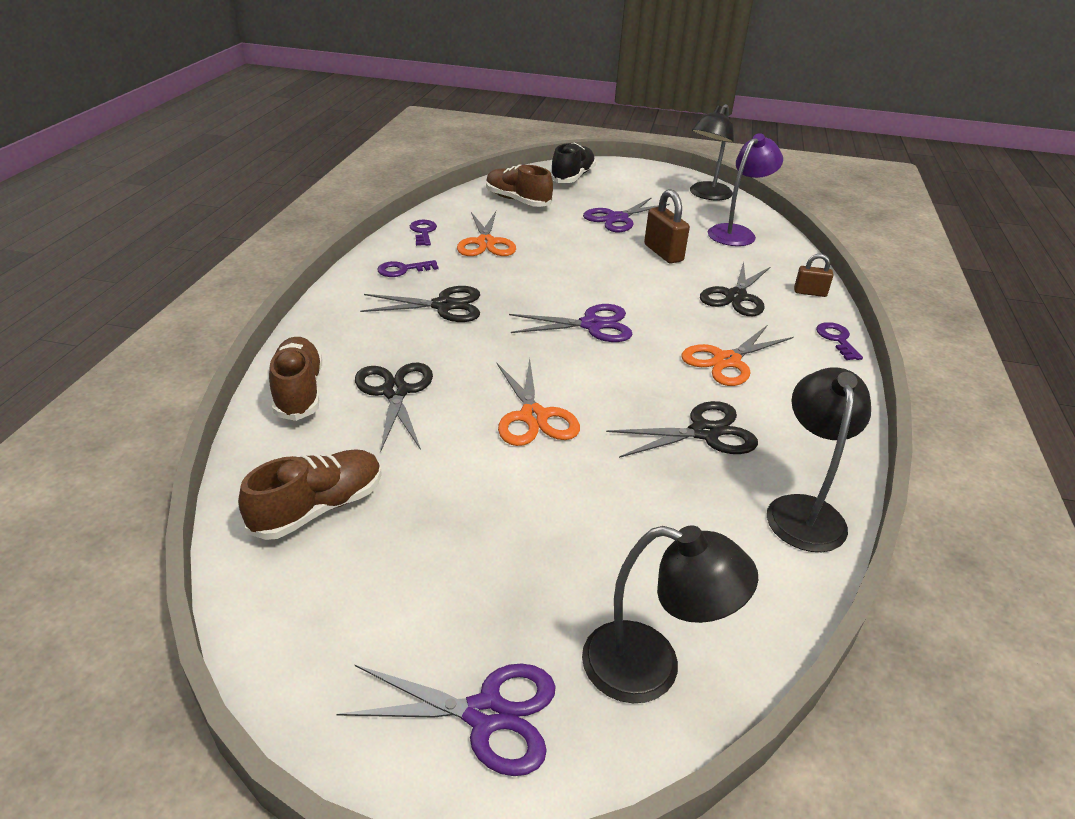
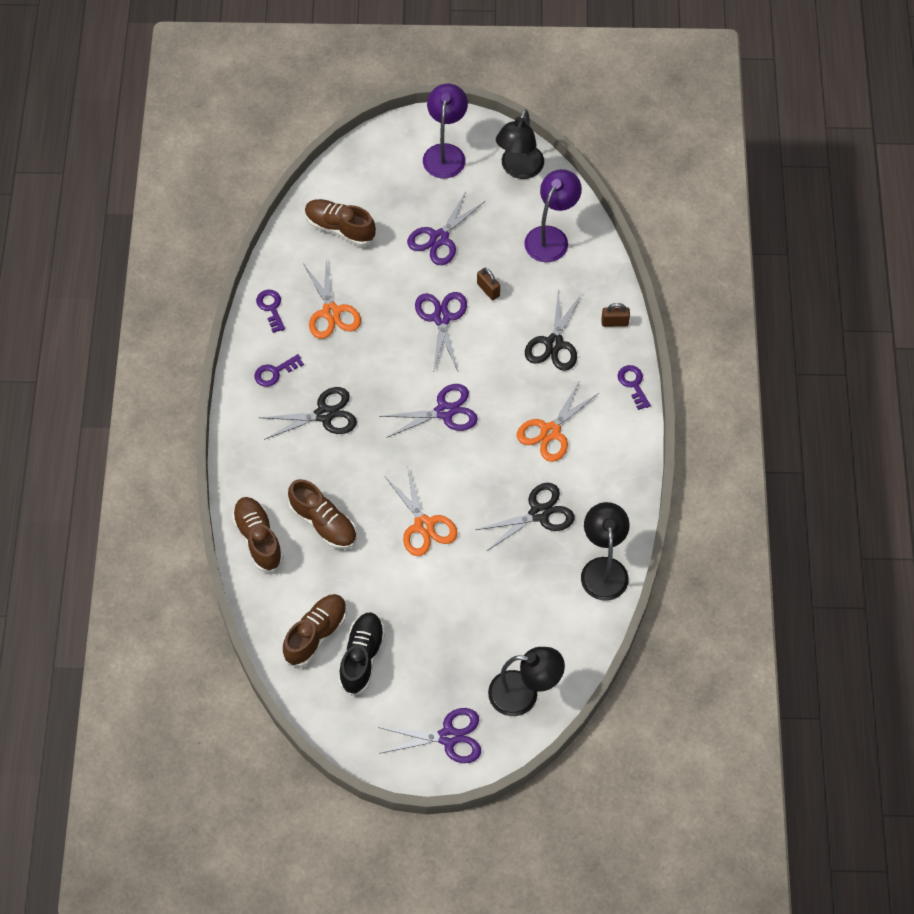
camera: 10 degrees left, 25 degrees up
black scissors [355,363,433,452] -> brown shoe [288,479,357,549]
black shoe [551,143,596,183] -> black shoe moved to [339,613,385,696]
brown padlock [644,189,690,263] -> brown padlock [477,268,500,300], size x0.61
none -> purple scissors [415,292,467,371]
none -> purple lamp [423,84,468,179]

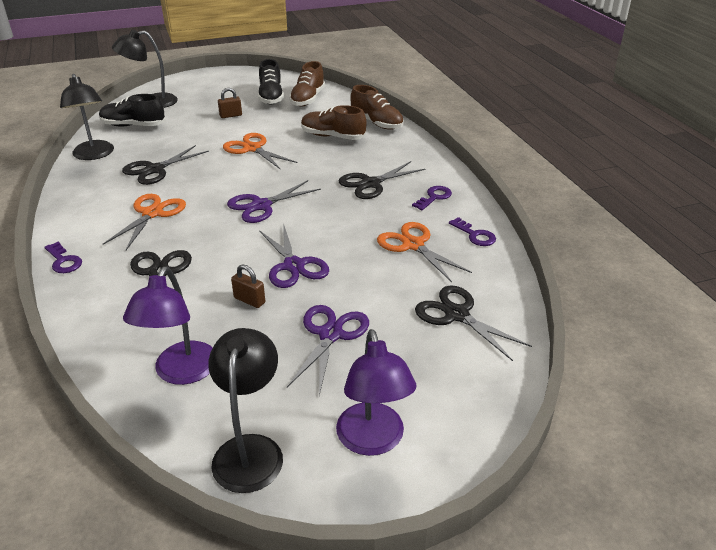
camera: 160 degrees right, 25 degrees down
brown shoe [305,199,376,246] -> black scissors [415,285,532,361]
purple scissors [378,708,481,763] -> none
brown padlock [601,303,630,327] -> brown padlock moved to [218,88,242,118]
none -> black shoe [99,94,165,126]

